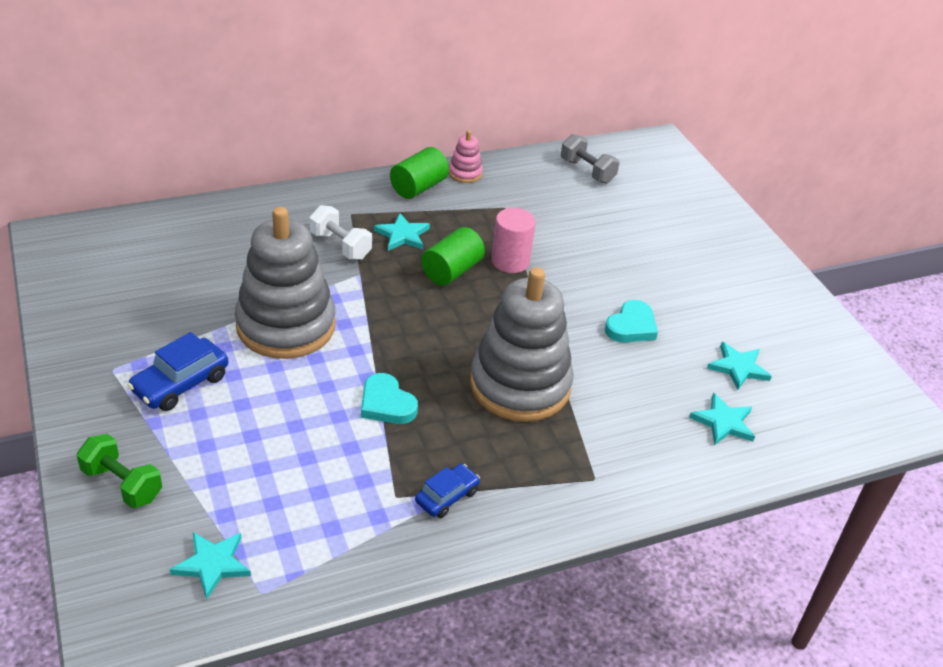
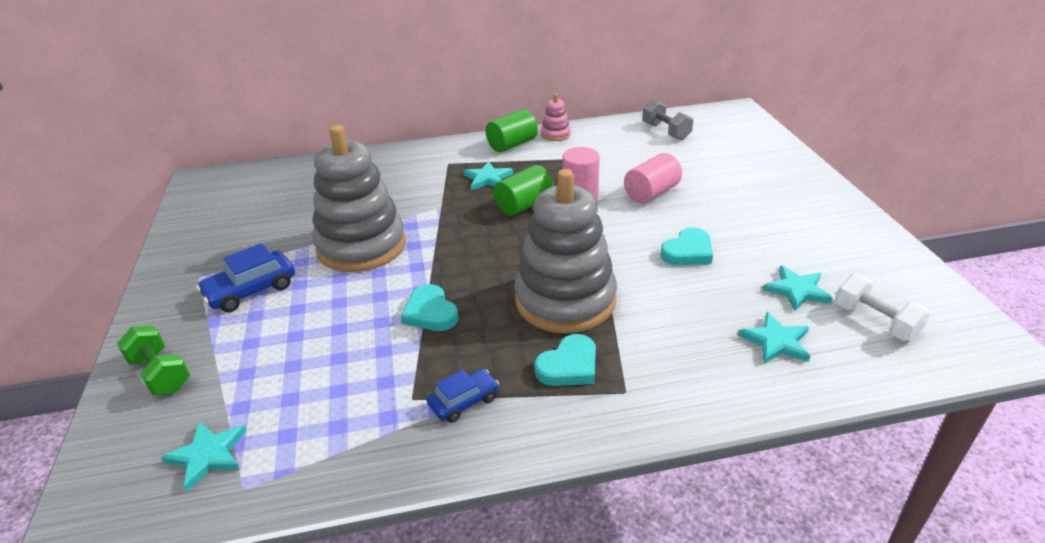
camera: 15 degrees right, 5 degrees down
white dumbbell [310,205,372,260] -> white dumbbell moved to [835,274,930,341]
none -> turquoise heart [534,334,596,386]
none -> pink cylinder [624,153,682,204]

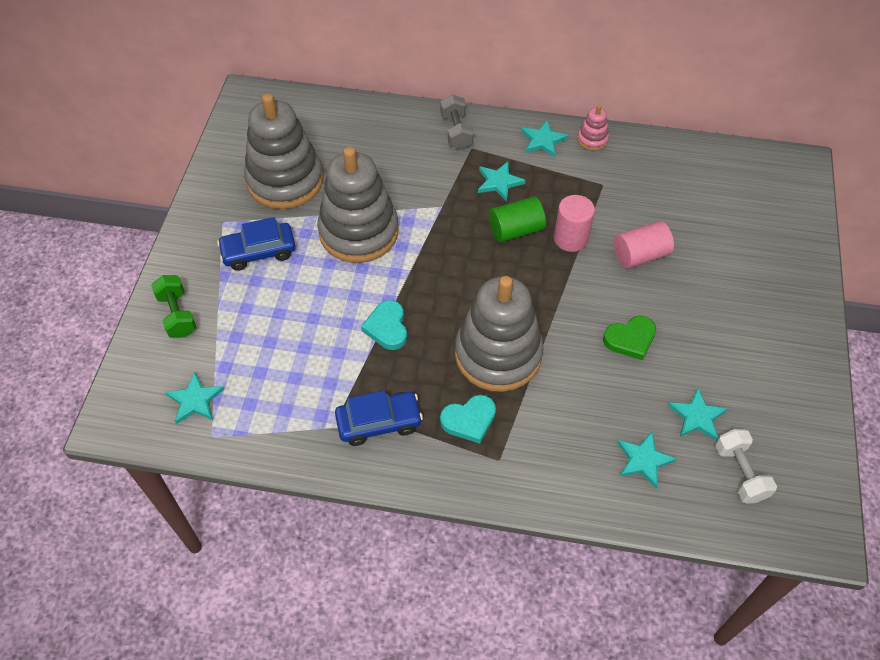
camera: 20 degrees right, 20 degrees up
blue car [427,369,499,423] -> blue car [335,391,423,446], size x1.54
green cylinder [486,109,538,152] -> turquoise star [521,120,568,157]
grey dumbbell [642,99,693,140] -> grey dumbbell moved to [440,95,474,150]
turquoise heart [660,227,713,265] -> green heart [603,316,656,360]
none -> grey stacking toy [244,93,323,209]

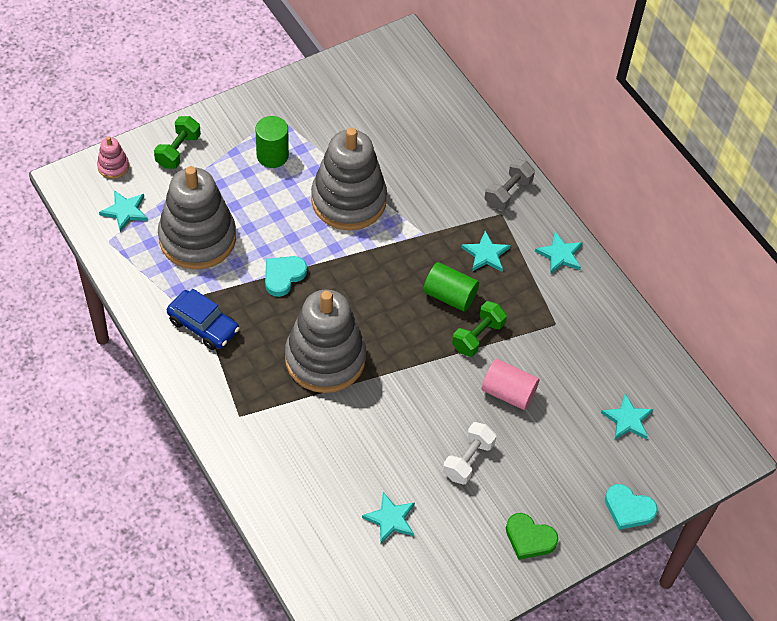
camera: 45 degrees right, 0 degrees up
blue car [217,217,296,271] -> green cylinder [255,116,289,168]
grey stacking toy [244,93,323,209] -> grey stacking toy moved to [158,166,236,270]
turquoise heart [440,395,496,444] -> turquoise heart moved to [605,484,658,530]
pink cylinder [554,195,595,252] -> green dumbbell [452,301,507,357]
pink stacking toy [577,105,609,151] -> pink stacking toy moved to [97,137,129,179]
green heart [603,316,656,360] -> green heart moved to [506,513,558,560]
turquoise star [617,431,677,488] -> turquoise star moved to [601,394,653,440]
white dumbbell [715,429,777,503] -> white dumbbell moved to [443,422,496,484]

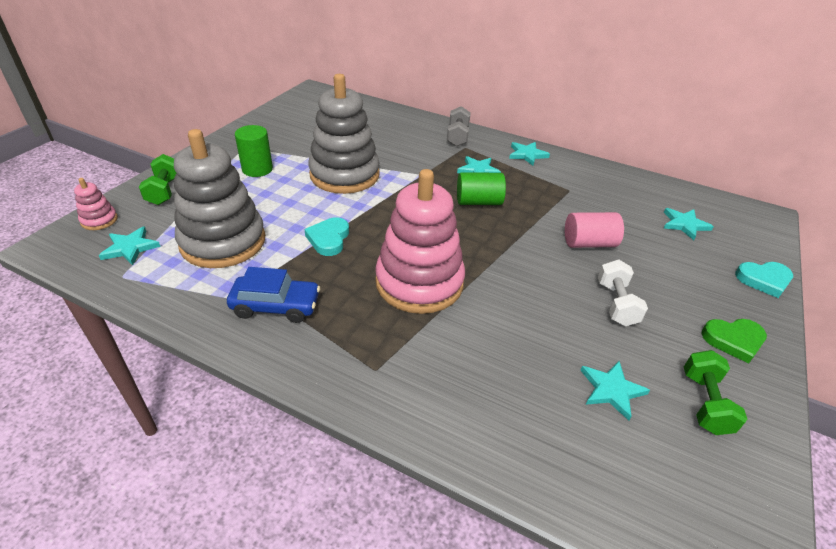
camera: 30 degrees left, 15 degrees down
grey stacking toy [285,290,366,393] -> pink stacking toy [375,169,465,314]
green dumbbell [452,301,507,357] -> green dumbbell moved to [684,350,747,435]

